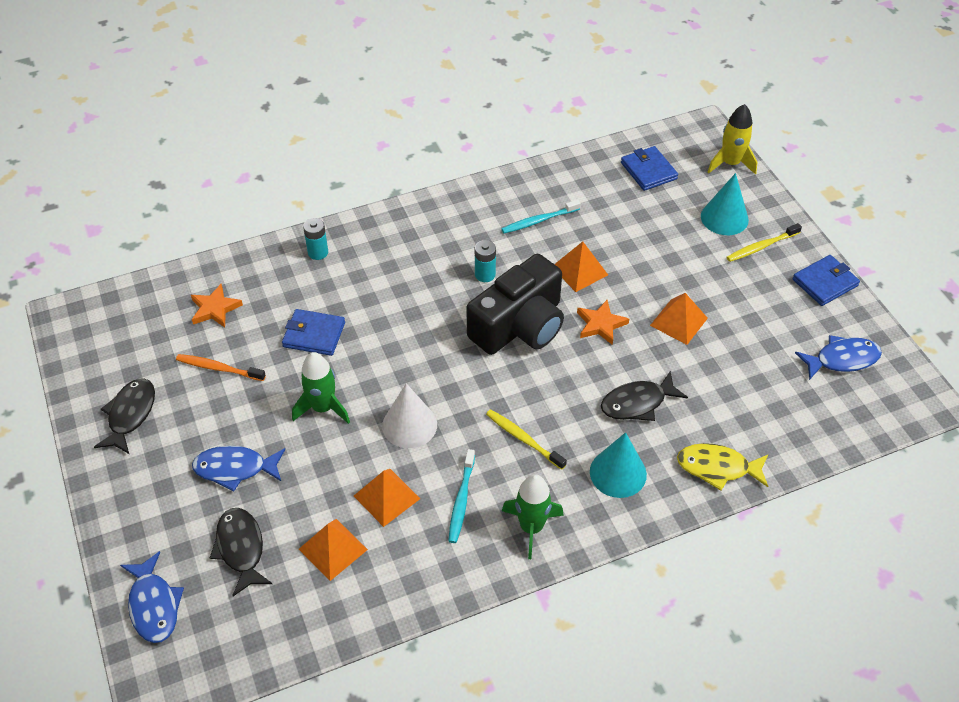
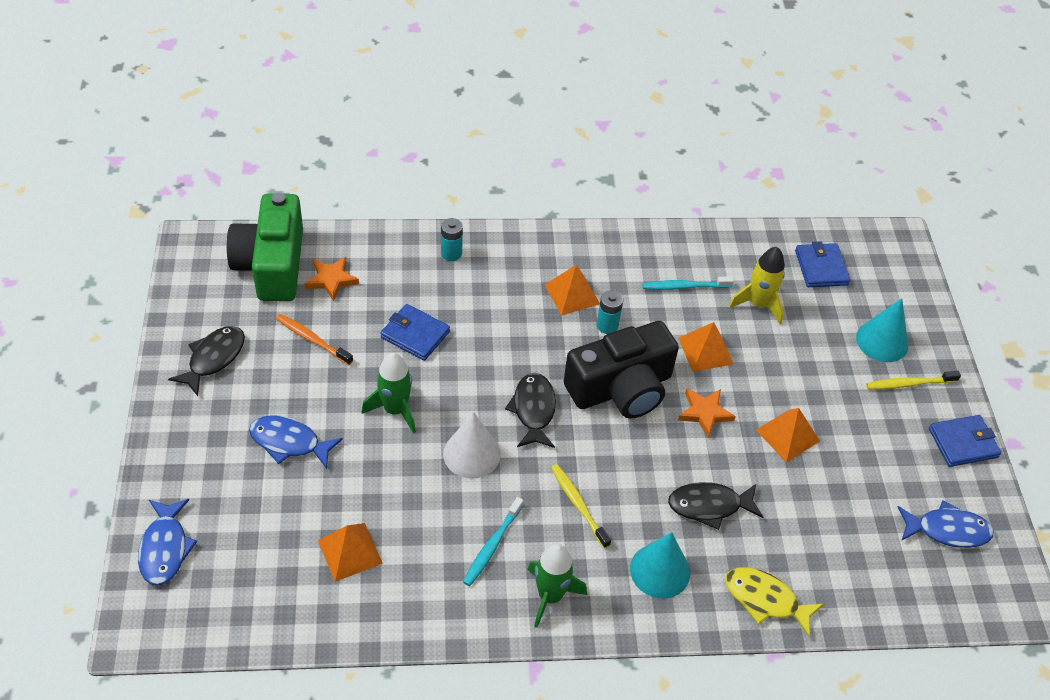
camera: 15 degrees right, 0 degrees up
black fish [210,508,272,596] -> black fish moved to [505,373,556,448]
orange pyramid [354,469,420,527] -> orange pyramid moved to [545,265,600,316]
yellow rocket [708,104,757,175] -> yellow rocket moved to [729,247,785,324]
none -> green camera [227,193,303,301]

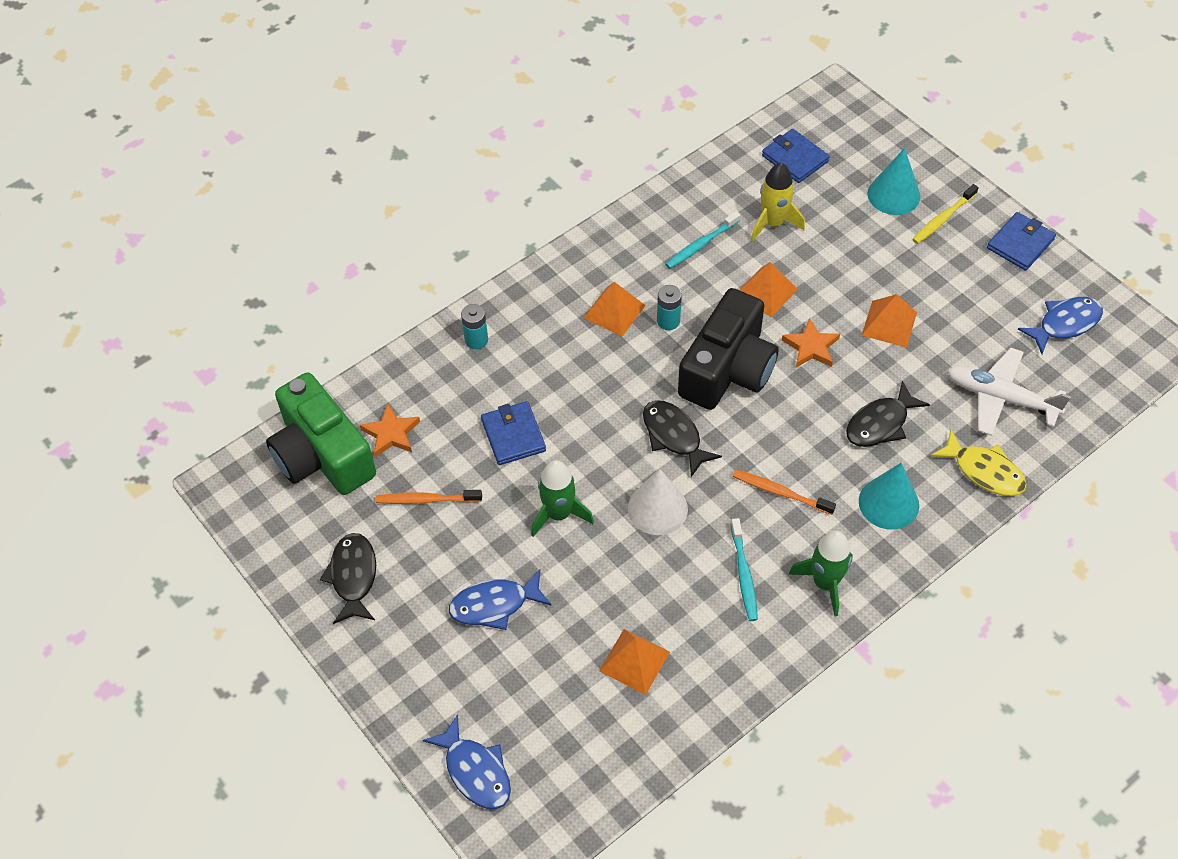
camera: 30 degrees left, 5 degrees up
blue wallet [380,304,450,361] -> blue wallet turned 75 degrees clockwise [481,401,546,465]
yellow toothbrush [551,464,611,548] -> orange toothbrush [733,470,836,515]
yellow fish [725,568,824,637] -> yellow fish turned 135 degrees counterclockwise [931,430,1027,496]
none -> white plane [947,348,1071,436]

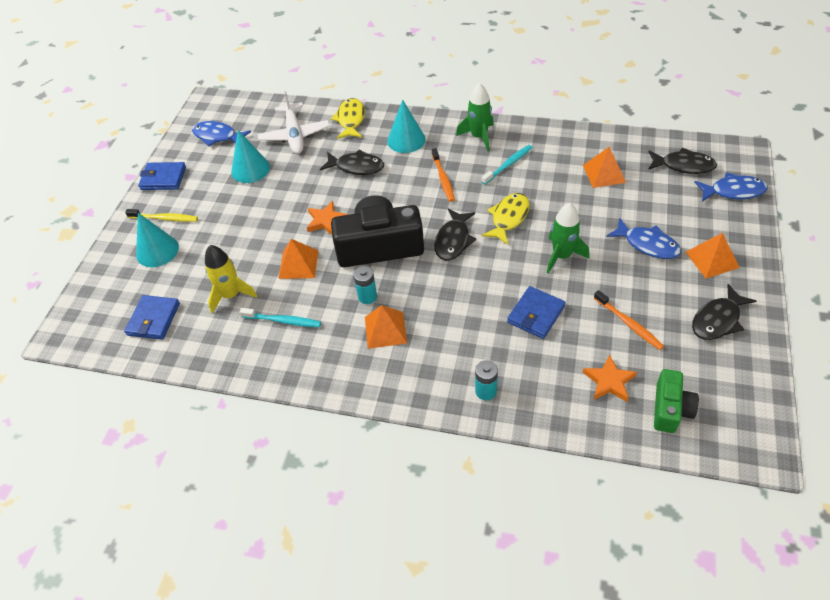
camera: 125 degrees left, 5 degrees down
green camera [266,373,376,495] -> green camera [654,369,699,433], size x0.54
blue fish [423,714,511,809] -> blue fish turned 75 degrees clockwise [694,173,768,202]
white cone [628,468,688,535] -> yellow fish [481,193,530,245]
orange pyramid [861,294,917,348] -> orange pyramid moved to [686,233,740,279]
none -> turquoise cone [231,130,270,183]
none -> black fish [648,148,717,174]

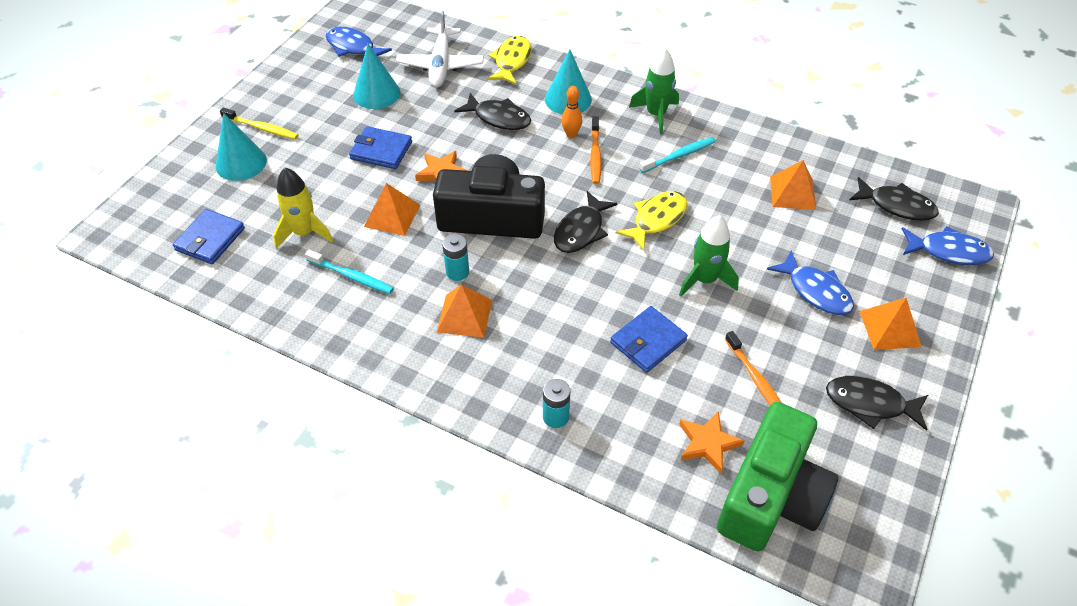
camera: 10 degrees right, 0 degrees up
blue wallet [138,162,186,190] -> blue wallet moved to [349,126,412,169]
green camera [654,369,699,433] -> green camera [717,402,838,551], size x1.84
black fish [692,284,756,340] -> black fish turned 45 degrees clockwise [826,376,928,431]
none -> orange bowling pin [562,86,582,138]

